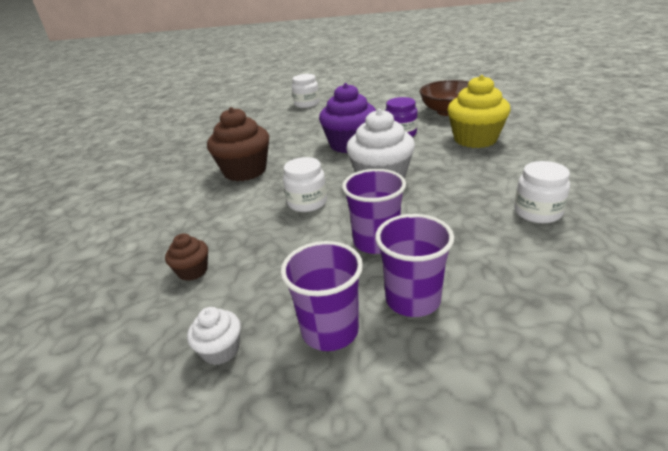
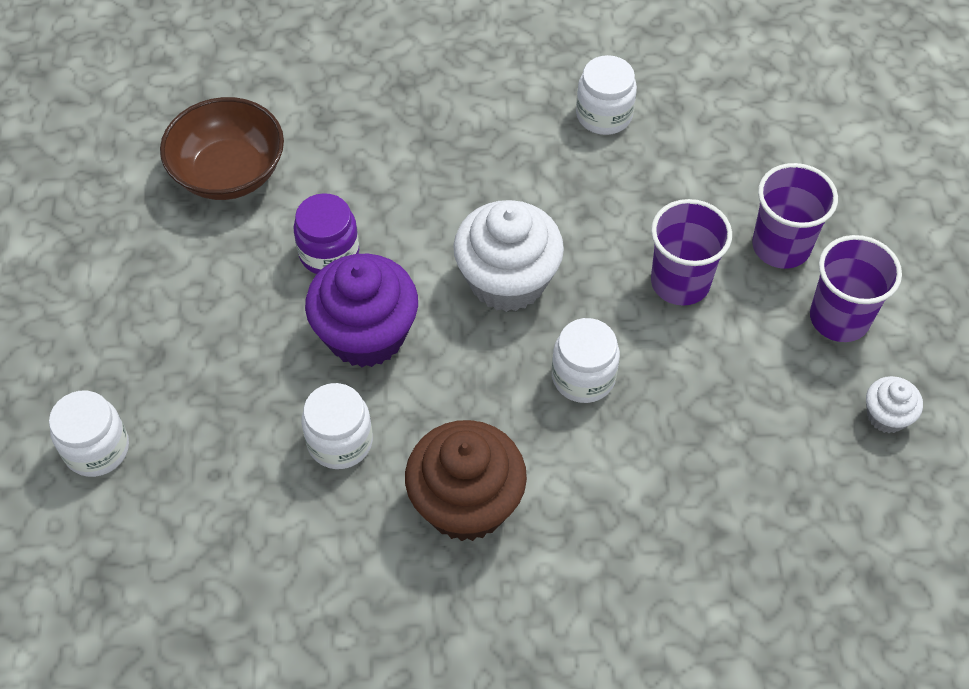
camera: 100 degrees left, 25 degrees up
brown cupcake [165,233,208,281] -> none
yellow cupcake [448,75,511,148] -> none
none -> white jar [301,383,373,469]

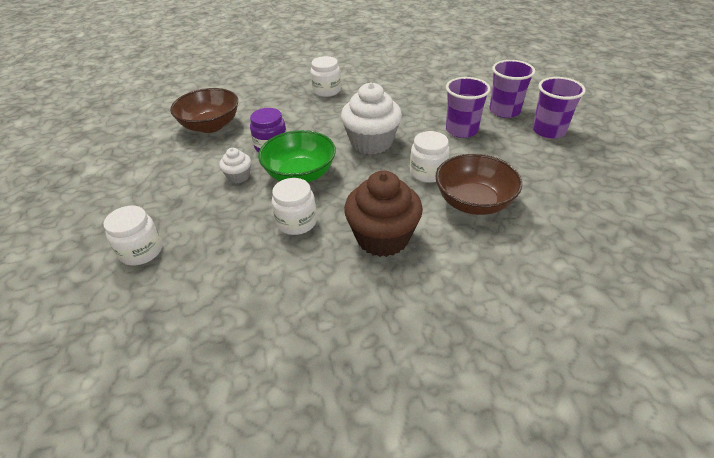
camera: 10 degrees left, 15 degrees down
purple cupcake [305,254,418,367] -> green bowl [258,130,336,182]
white jar [576,55,637,135] -> white jar moved to [311,56,341,97]
white cupcake [866,376,923,433] -> white cupcake moved to [219,148,251,183]
none -> brown bowl [435,154,522,215]

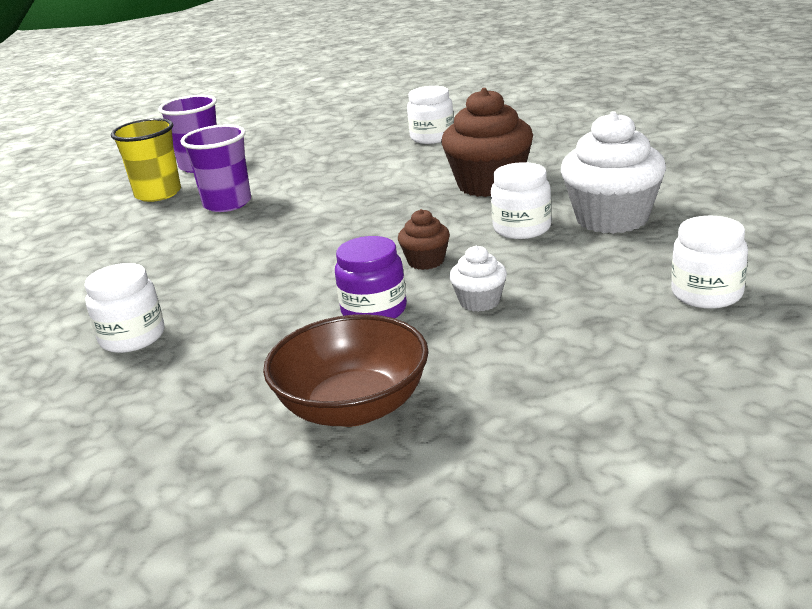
camera: 115 degrees left, 15 degrees down
green bowl [258,130,336,182] -> brown cupcake [398,209,450,270]
white cupcake [341,82,402,154] -> white cupcake moved to [561,111,666,234]
white jar [410,131,450,183] -> white jar moved to [407,86,454,144]
brown bowl [435,154,522,215] -> none
purple cup [490,60,535,118] -> yellow cup [111,118,181,202]

